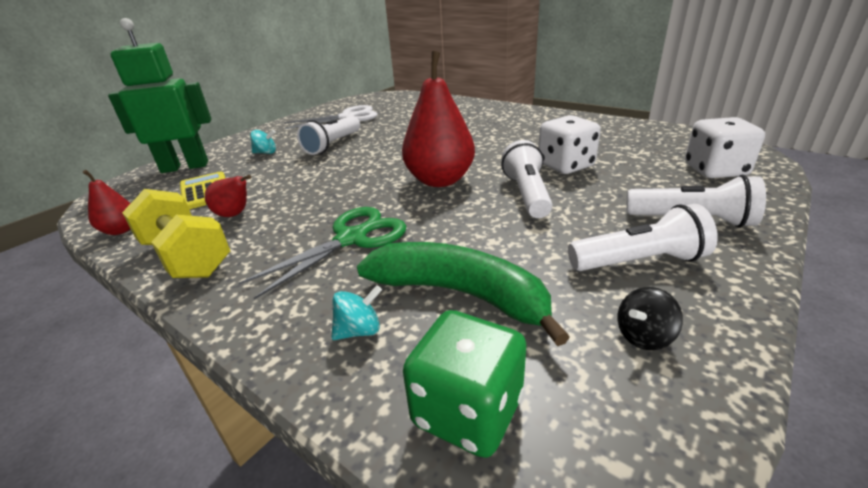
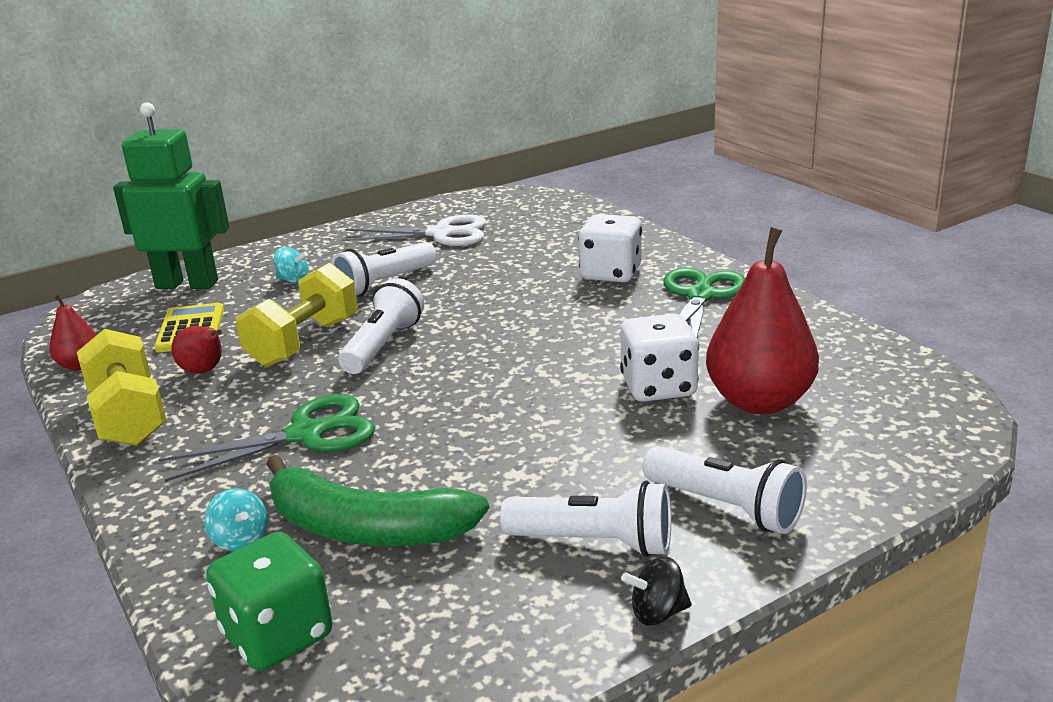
camera: 20 degrees right, 5 degrees down
turquoise spinning top [331,285,382,340] -> turquoise spinning top turned 60 degrees clockwise [204,488,268,551]
green banana [357,242,570,346] -> green banana turned 150 degrees clockwise [266,455,489,546]
red pear [402,51,475,187] -> red pear moved to [706,227,819,414]
white flashlight [501,140,552,218] -> white flashlight moved to [338,278,424,374]
black spinning top [618,287,683,350] -> black spinning top moved to [621,557,692,625]
white dice [685,117,765,178] -> white dice moved to [578,214,642,282]
none -> yellow dumbbell [236,263,358,367]
none -> green scissors [663,267,745,337]

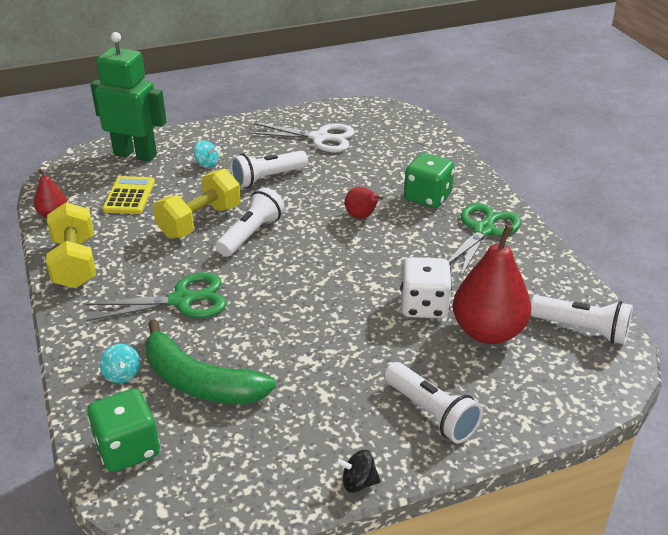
camera: 10 degrees right, 10 degrees up
red pear [172,326,222,374] -> red pear moved to [345,187,383,219]
white flashlight [500,480,671,557] -> white flashlight moved to [531,295,633,345]
white dice [578,214,642,282] -> green dice [404,153,455,208]

